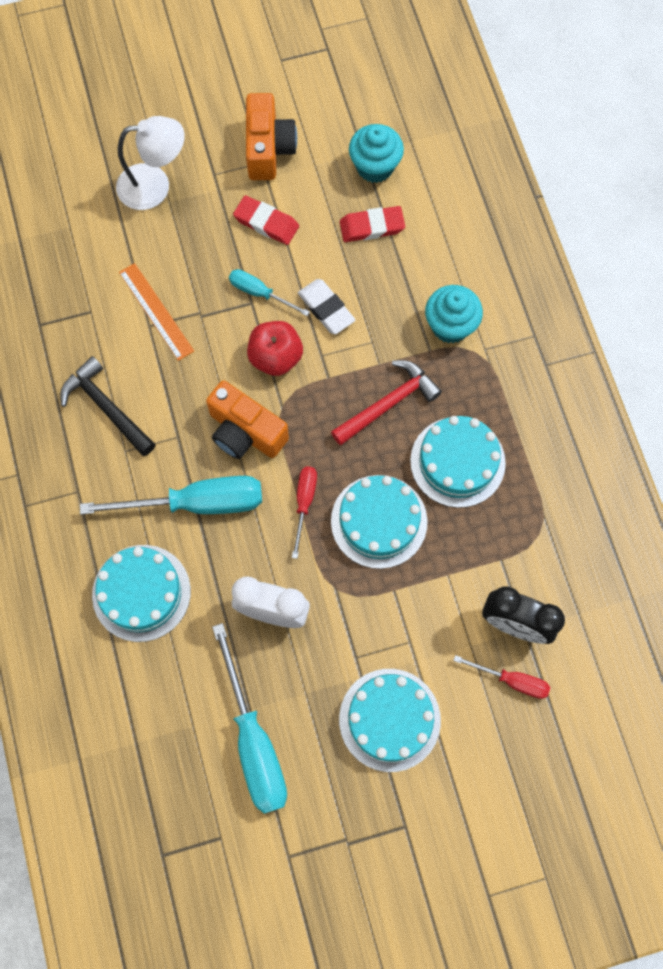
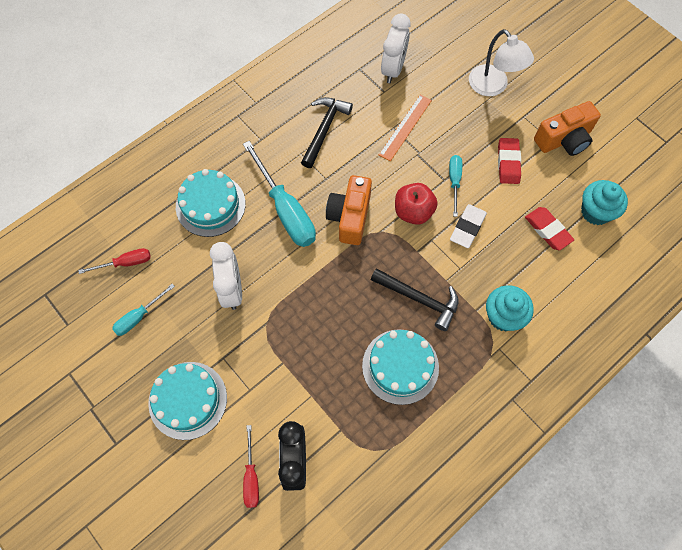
camera: 65 degrees right, 5 degrees down
turquoise screwdriver [212,623,287,814] -> turquoise screwdriver [112,284,175,336], size x0.52
red screwdriver [292,467,317,559] -> red screwdriver moved to [78,248,151,274]
red hammer [331,360,442,445] -> black hammer [371,268,458,331]
turquoise cake [331,475,428,569] -> none
none -> white clock [381,13,411,83]

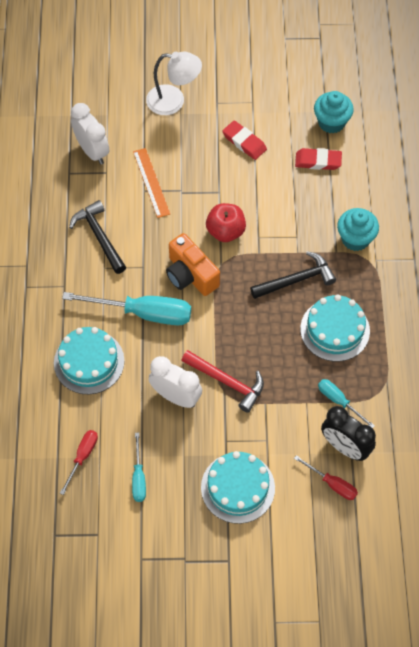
camera: 50 degrees left, 5 degrees down
turquoise screwdriver [449,155,462,217] -> turquoise screwdriver moved to [318,379,375,428]
white eraser [450,204,487,248] -> none
orange camera [534,101,601,156] -> none
none -> red hammer [181,350,264,413]

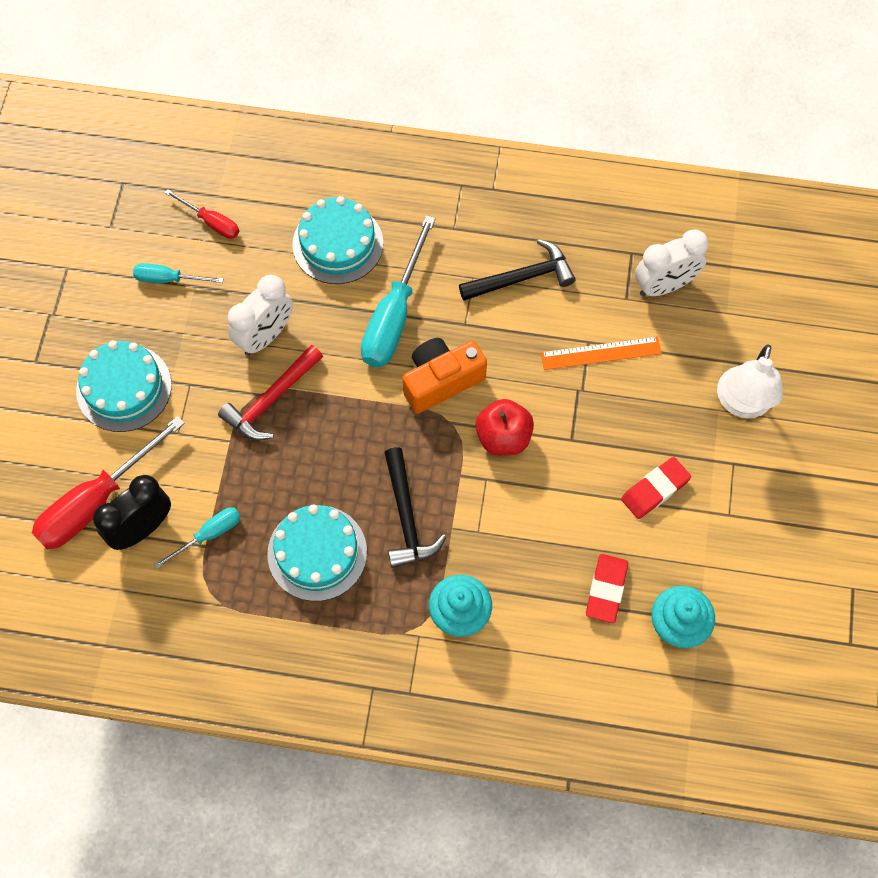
camera: 100 degrees right, 5 degrees up
red screwdriver [294,455,358,500] -> red screwdriver [32,416,185,549], size x1.91

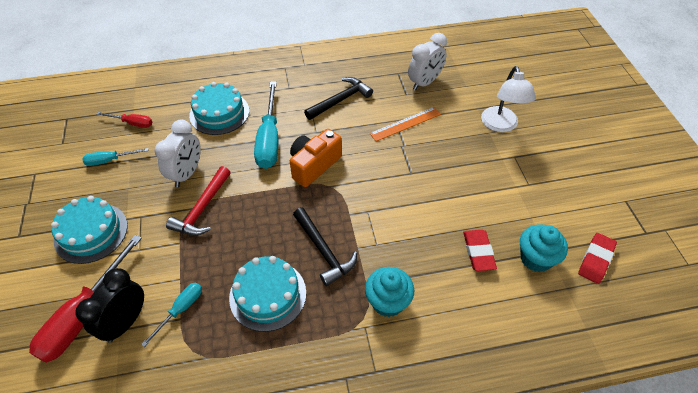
camera: 20 degrees left, 15 degrees down
red apple [475,399,534,456] -> none
red eraser [621,457,691,519] -> red eraser moved to [578,233,617,284]

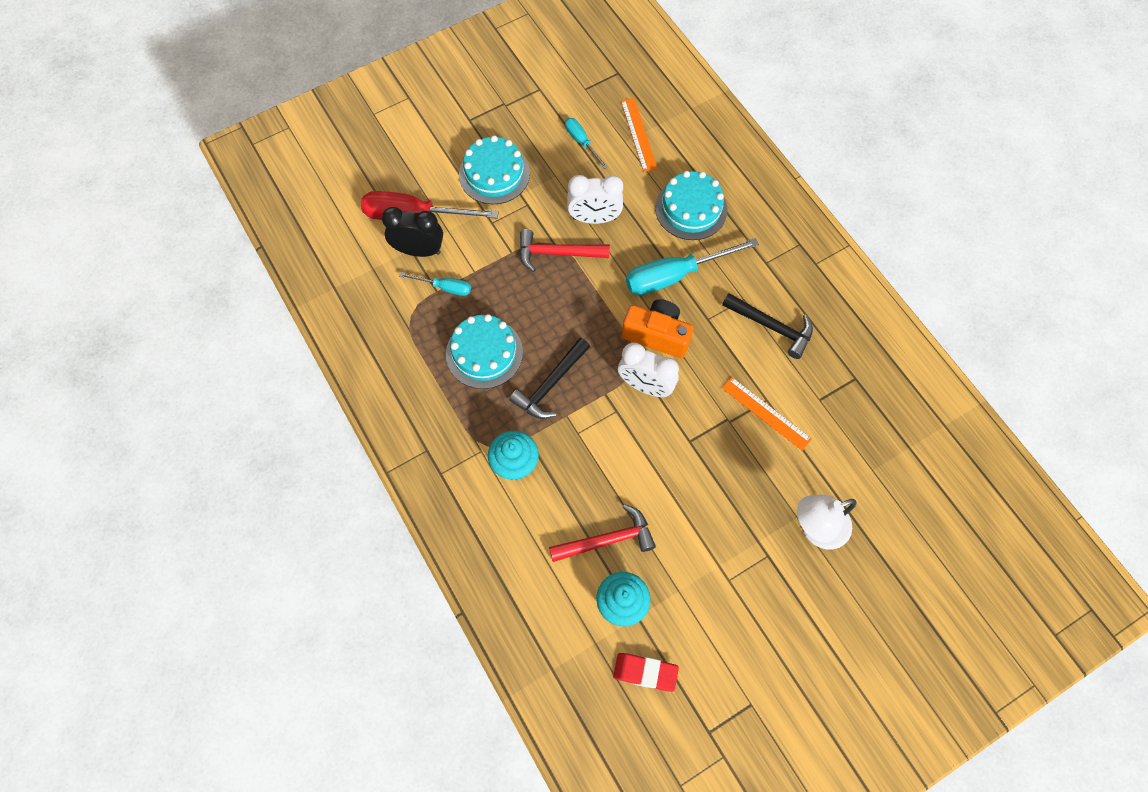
camera: 70 degrees right, 15 degrees up
red screwdriver [96,112,152,128] -> orange ruler [621,98,658,172]
white clock [408,33,447,91] -> white clock moved to [618,343,679,397]
red eraser [463,230,497,271] -> red hammer [549,504,656,562]

